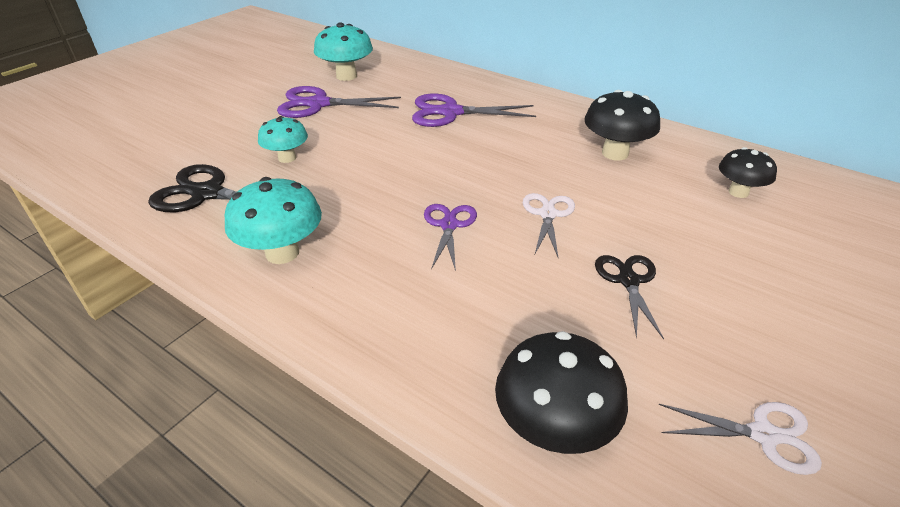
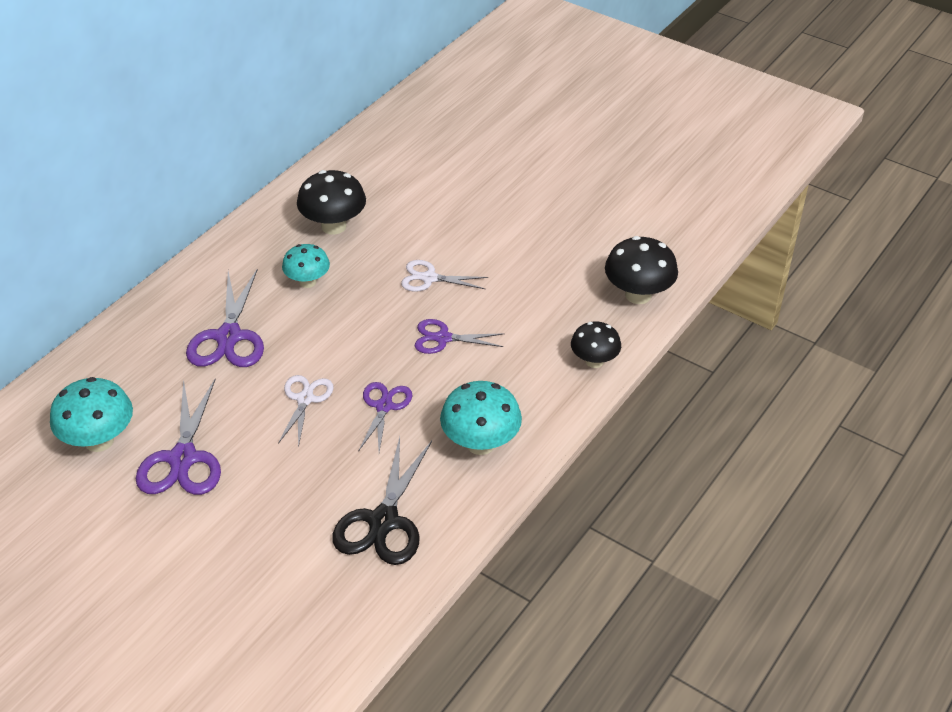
camera: 90 degrees left, 5 degrees up
turquoise mushroom [258,116,308,163] -> turquoise mushroom moved to [282,244,330,288]
black scissors [595,255,664,339] -> none
white scissors [659,402,822,475] -> white scissors moved to [278,375,334,448]
black mushroom [719,147,777,198] -> black mushroom moved to [571,322,621,368]
none -> purple scissors [358,382,412,452]

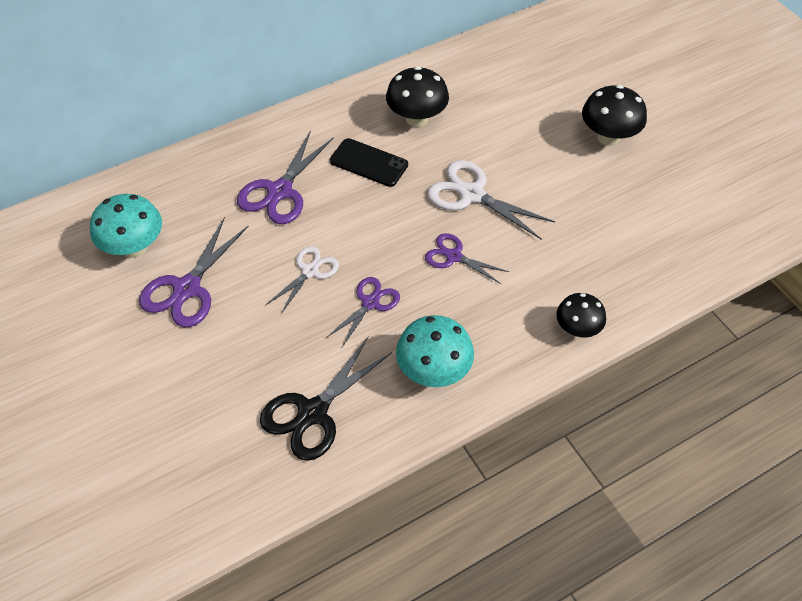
camera: 25 degrees right, 10 degrees up
turquoise mushroom [282,244,330,288] -> black phone [330,138,408,187]
white scissors [401,260,488,292] -> white scissors [427,160,555,240], size x1.60
black mushroom [605,236,678,304] -> black mushroom moved to [582,85,647,146]

